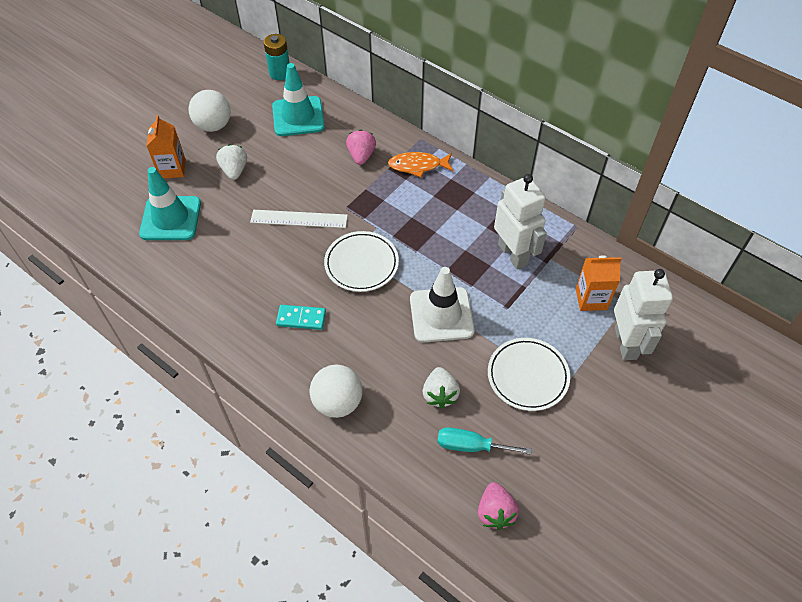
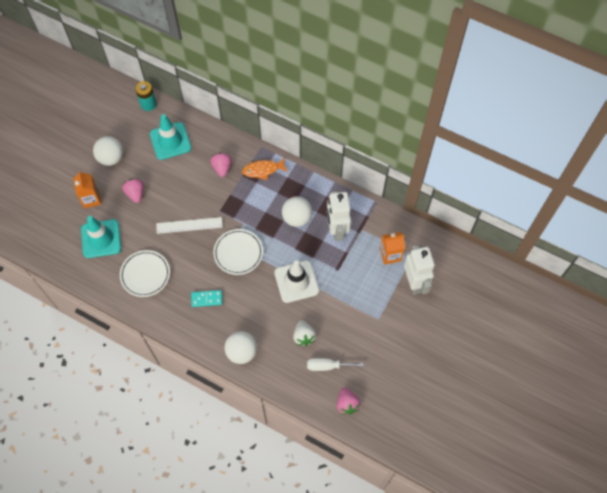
camera: 10 degrees left, 10 degrees up
white strawberry [216,144,247,180] -> pink strawberry [122,178,144,203]
turquoise screwdriver [437,427,532,455] -> white screwdriver [307,358,364,371]
white plate [488,338,570,411] -> white plate moved to [120,250,170,297]
white robot [494,174,547,269] -> white robot turned 150 degrees counterclockwise [327,192,351,241]
none -> white ball [282,197,312,227]

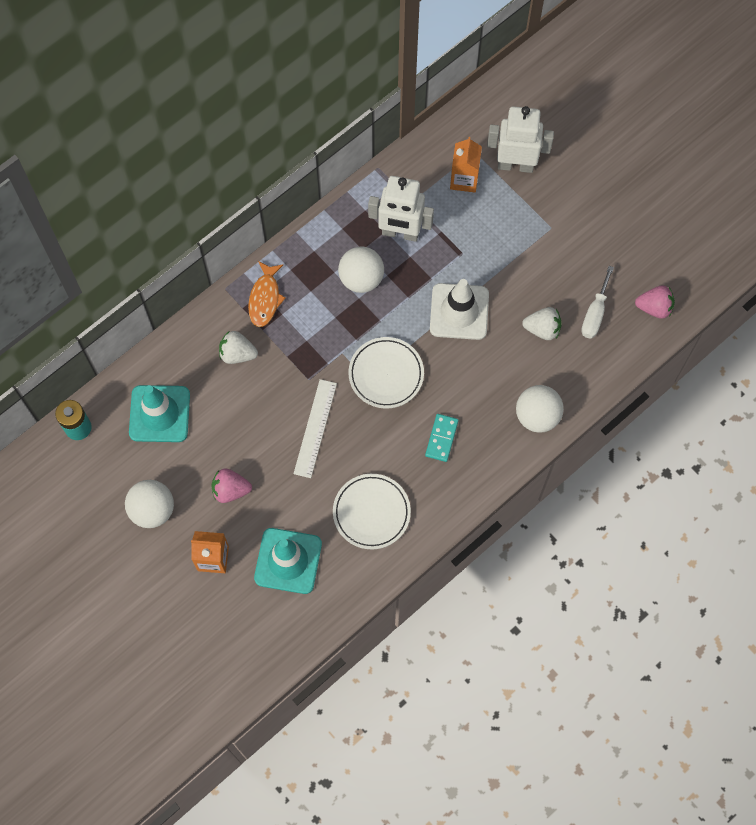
camera: 70 degrees left, 5 degrees up
pink strawberry [211,153,232,177] -> white strawberry [219,331,258,364]

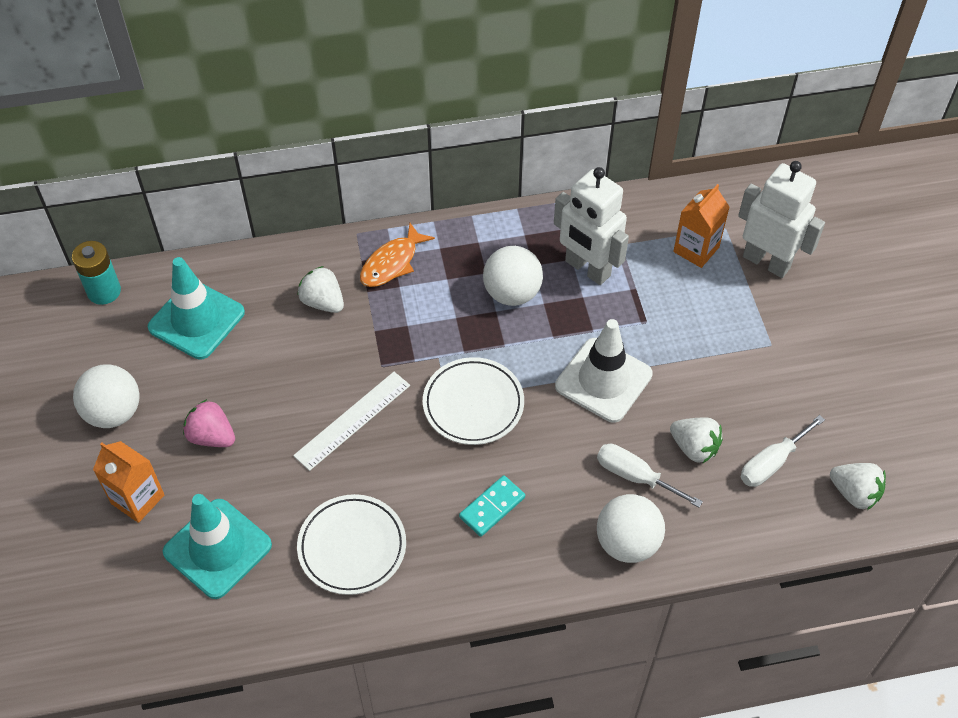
camera: 30 degrees right, 15 degrees down
pink strawberry [635,285,675,319] -> white strawberry [830,463,886,510]
none -> white screwdriver [597,444,703,508]

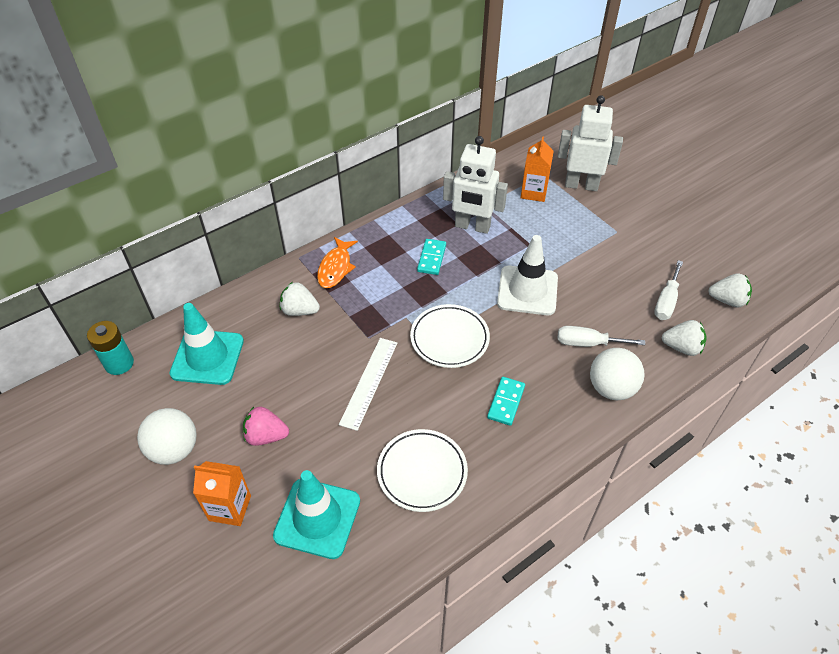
camera: 25 degrees left, 5 degrees down
white ball [483,246,543,306] -> turquoise domino [417,239,446,275]
white strawberry [670,417,723,463] -> white strawberry moved to [662,320,707,356]

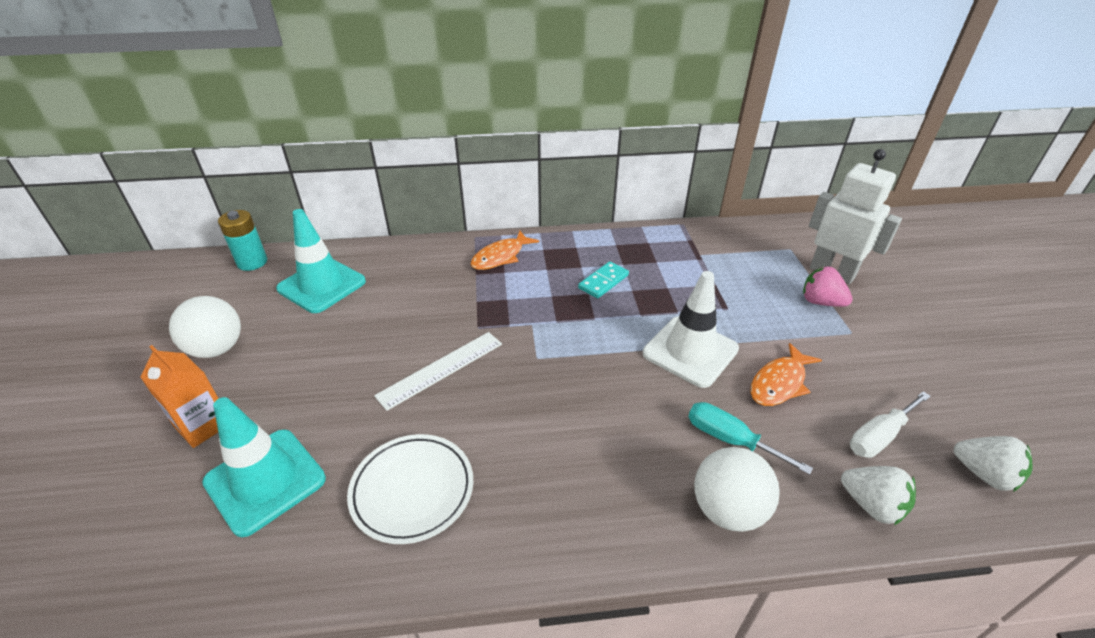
camera: 30 degrees right, 10 degrees down
pink strawberry [243,407,289,446] -> pink strawberry moved to [803,266,853,307]
white strawberry [280,282,320,316] -> none
white plate [410,304,490,368] -> none
white robot [443,136,508,234] -> none
turquoise domino [487,377,525,426] -> none
orange carton [521,136,554,202] -> none
white screwdriver [558,326,645,347] -> turquoise screwdriver [688,402,813,475]
none -> orange fish [750,343,822,406]

